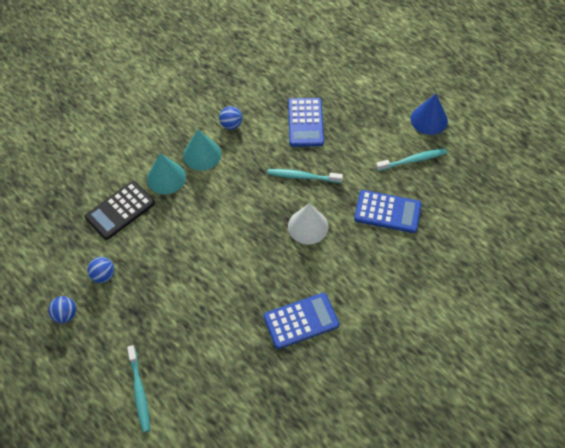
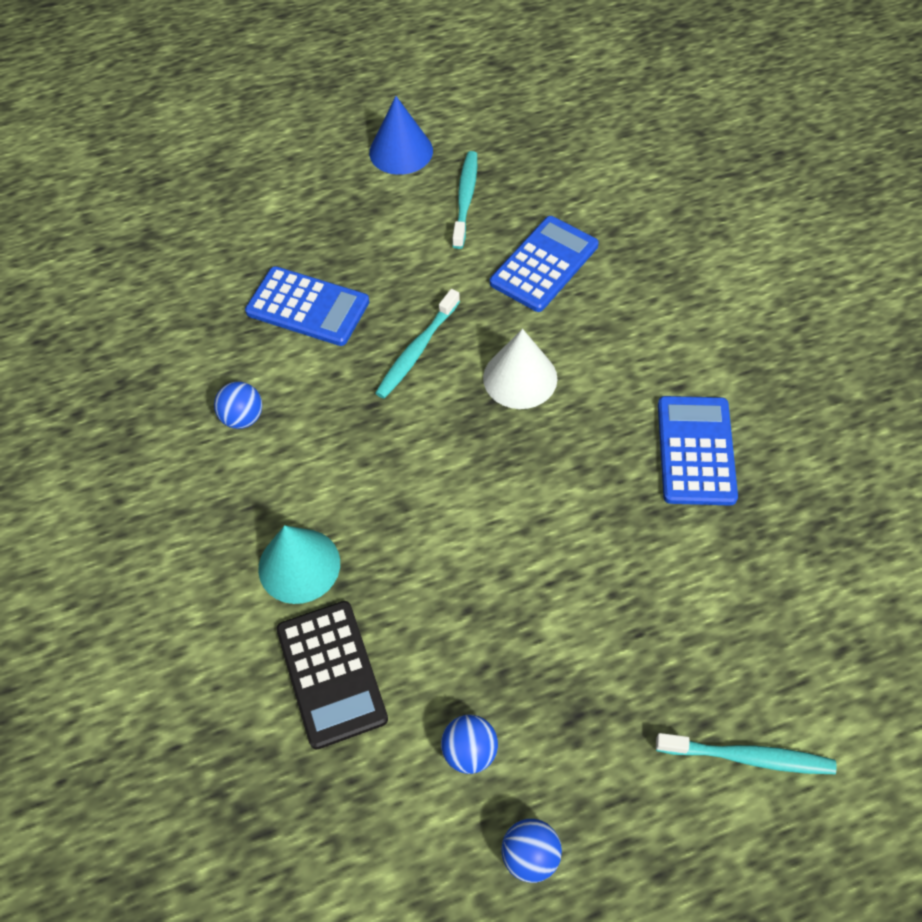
camera: 65 degrees left, 0 degrees up
turquoise cone [183,130,221,171] -> none

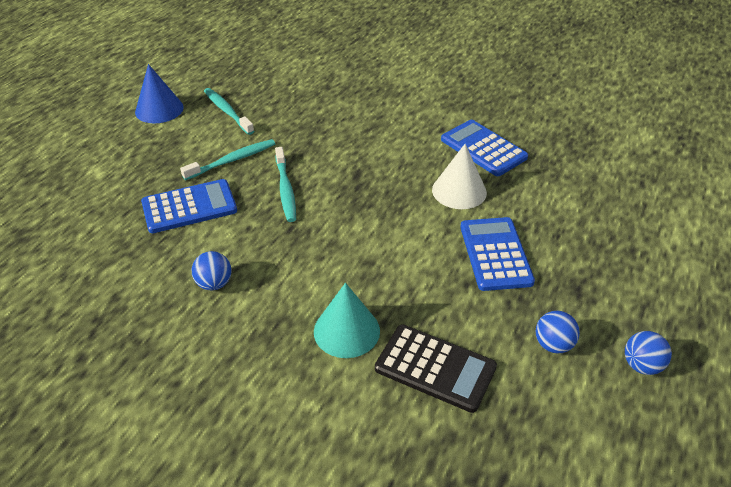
camera: 45 degrees left, 15 degrees down
white cone [483,329,557,409] -> white cone moved to [432,144,487,209]
blue calculator [490,216,599,312] -> blue calculator moved to [460,217,535,291]
turquoise toothbrush [656,733,837,774] -> turquoise toothbrush moved to [180,139,275,180]

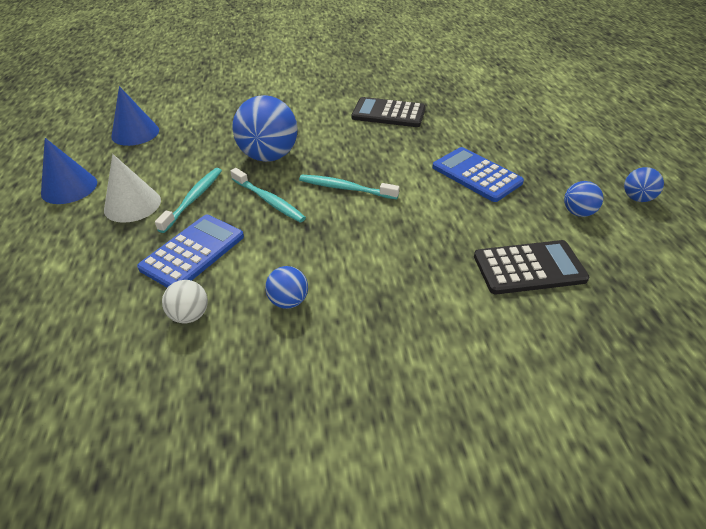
camera: 35 degrees left, 0 degrees up
turquoise toothbrush [204,88,254,135] -> turquoise toothbrush moved to [299,175,400,200]
turquoise cone [314,283,380,358] -> none
white cone [432,144,487,209] -> white cone moved to [104,154,161,223]
blue calculator [441,120,528,176] -> black calculator [352,97,426,127]
none -> blue cone [112,86,159,146]
none -> white ball [162,280,208,324]
none -> blue ball [233,95,298,162]

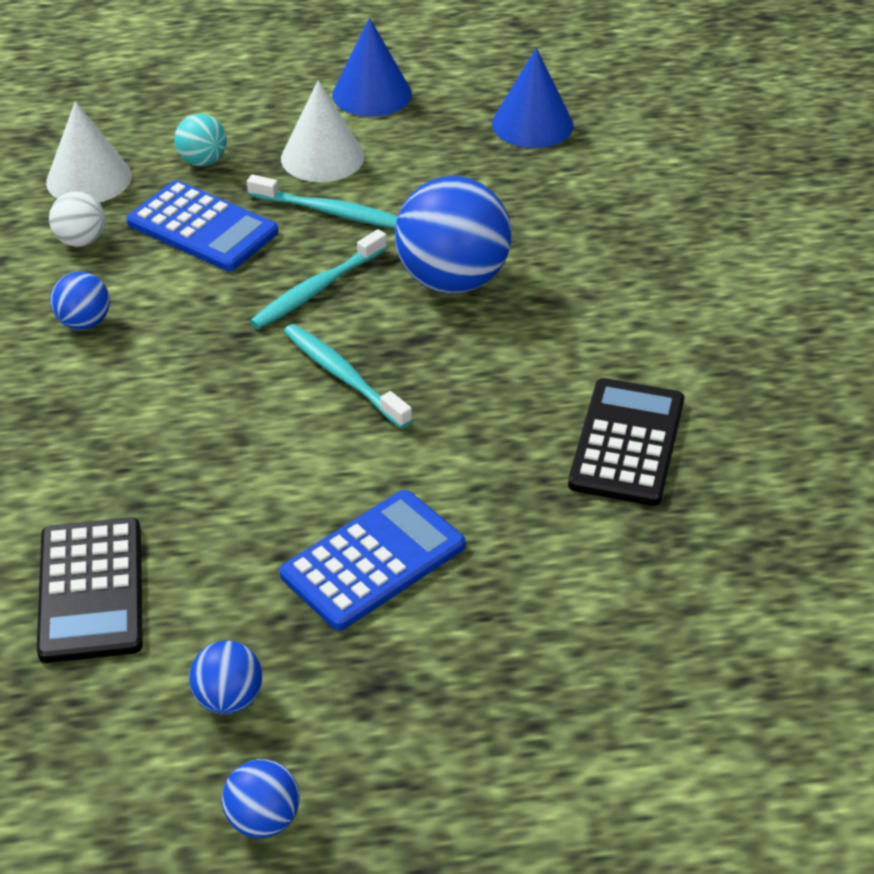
camera: 90 degrees right, 0 degrees up
turquoise toothbrush [299,175,400,200] -> turquoise toothbrush turned 60 degrees counterclockwise [284,324,412,429]
none -> white cone [46,101,132,202]
none -> turquoise ball [174,114,227,166]

